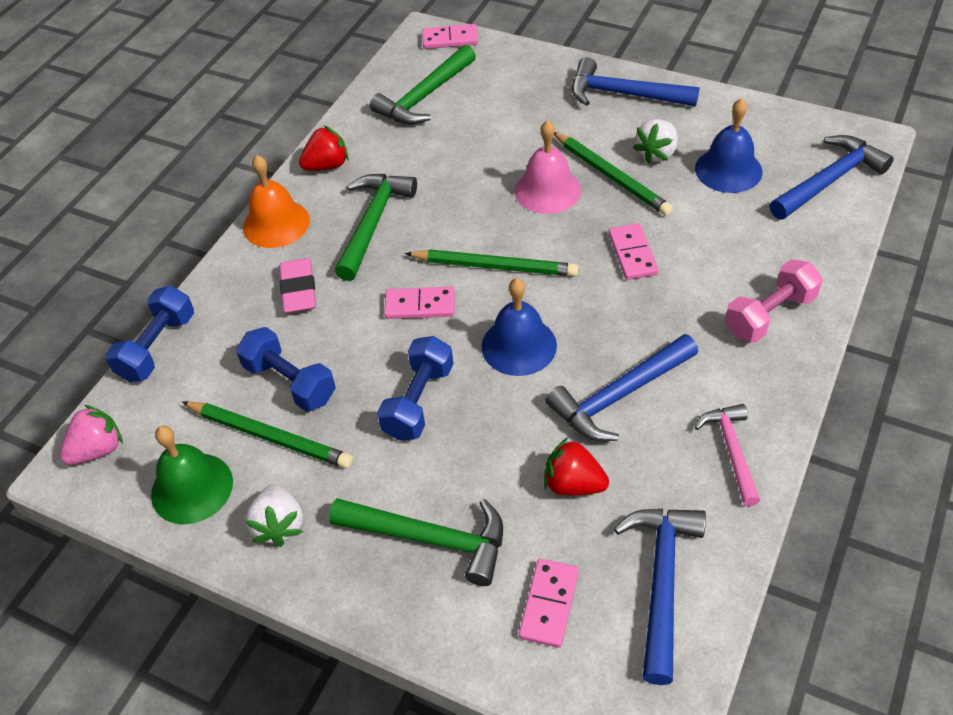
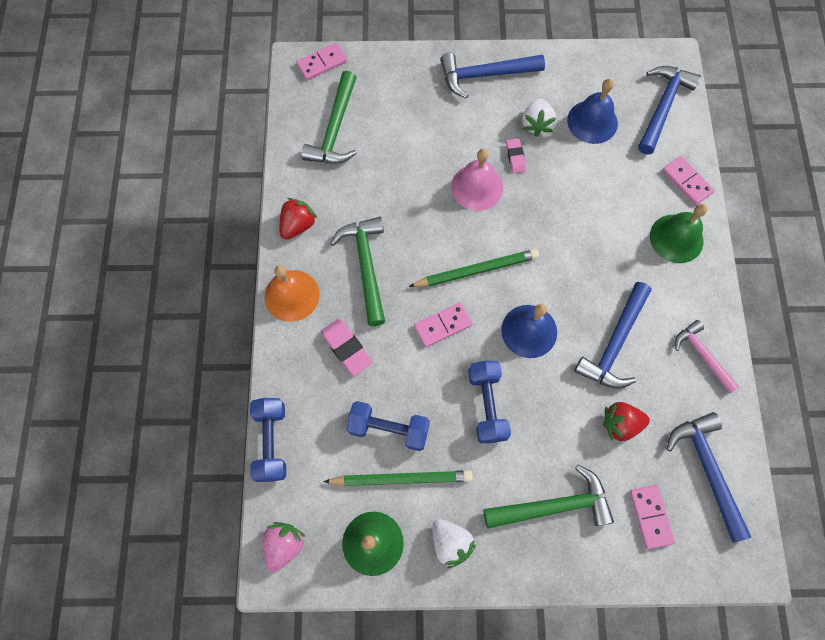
camera: 30 degrees left, 20 degrees up
green pencil [554,132,673,216] -> pink eraser [506,138,526,173]
pink domino [608,223,659,280] -> pink domino moved to [662,156,715,205]
pink dumbbell [725,259,823,343] -> green bell [650,204,707,263]

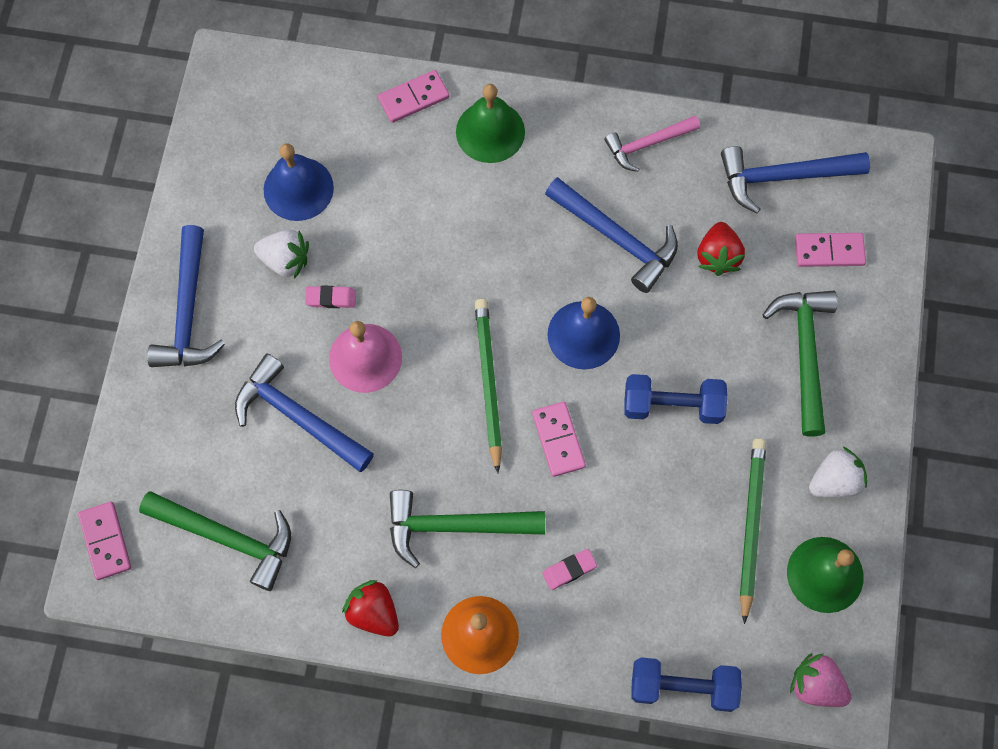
camera: 80 degrees left, 0 degrees up
pink eraser [320,319,373,376] -> pink eraser [542,549,597,590], size x0.63
blue dumbbell [346,401,430,451] -> none
blue hammer [638,66,701,154] -> blue hammer moved to [235,353,374,472]

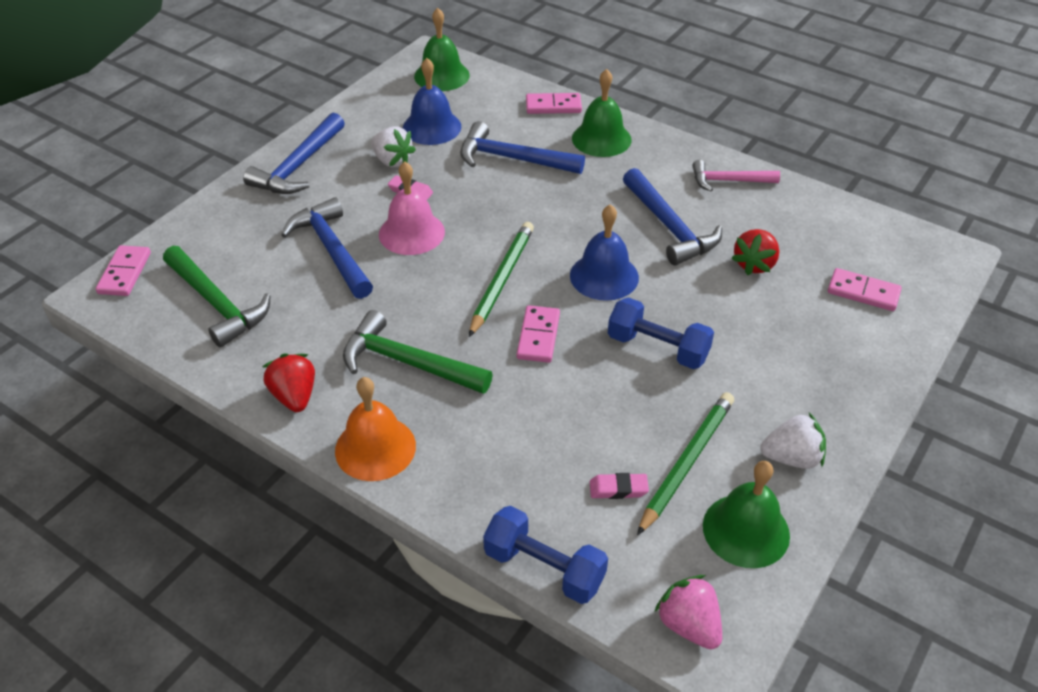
camera: 25 degrees right, 25 degrees down
pink eraser [542,549,597,590] -> pink eraser moved to [590,473,649,499]
blue hammer [721,146,870,213] -> blue hammer moved to [460,121,585,174]
green hammer [763,291,837,436] -> none
none -> green bell [414,8,470,91]

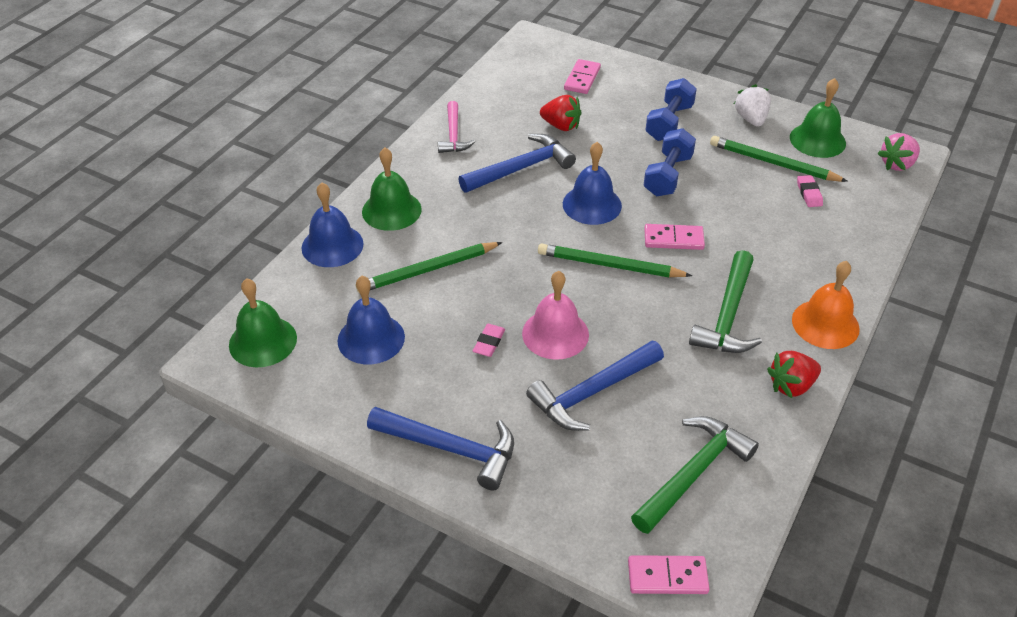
camera: 95 degrees left, 0 degrees up
white strawberry [371,126,416,167] -> none
blue hammer [460,121,585,174] -> green pencil [356,242,503,293]
blue dumbbell [483,506,608,604] -> blue dumbbell moved to [645,78,697,141]
pink domino [526,93,582,114] -> blue bell [302,183,364,267]

